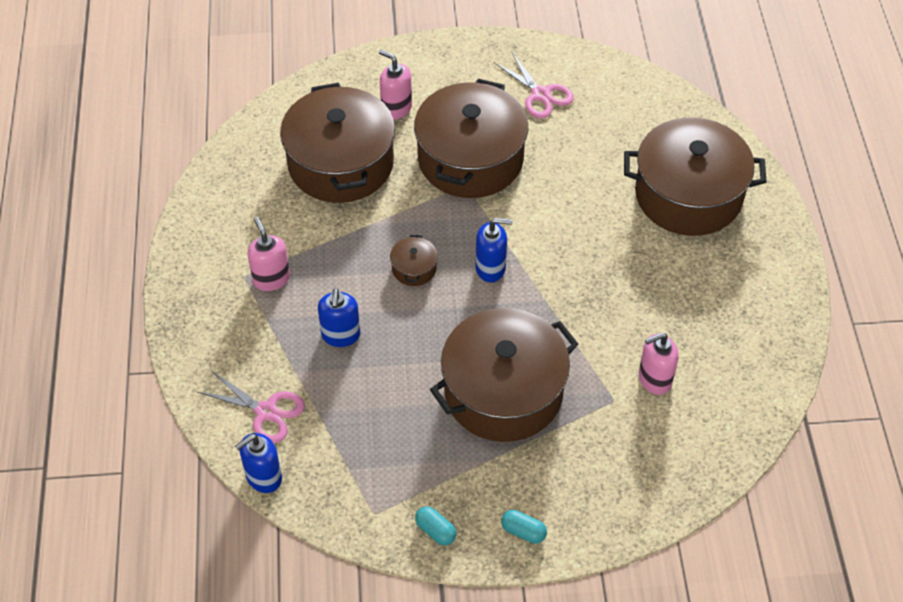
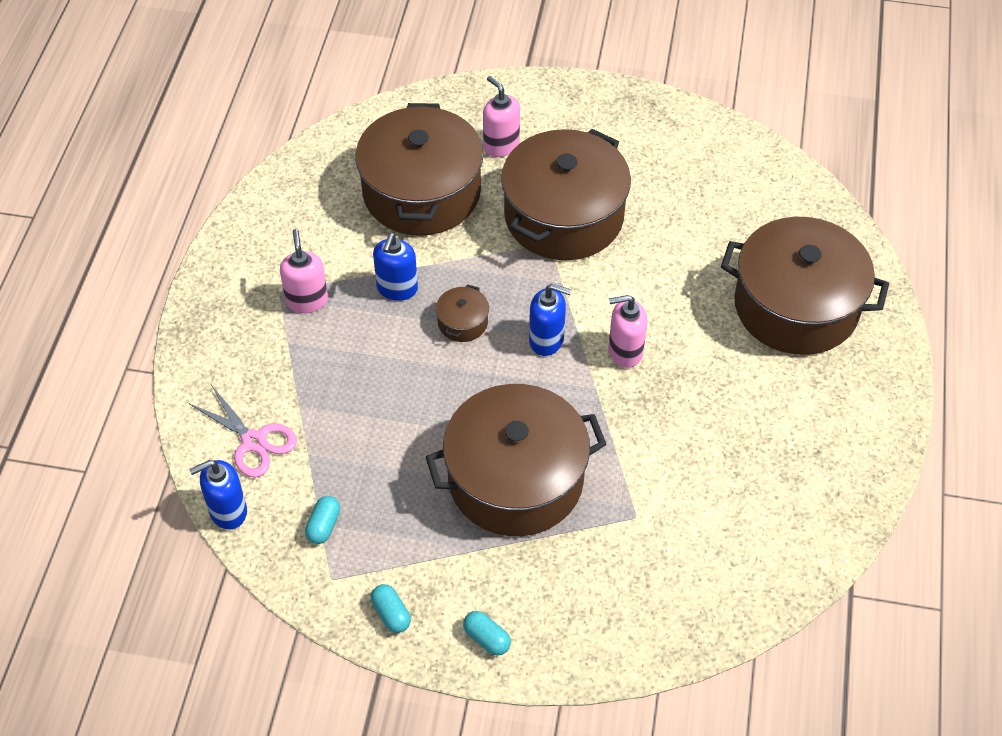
camera: 15 degrees right, 0 degrees up
blue soap dispenser [318,288,360,347] -> blue soap dispenser moved to [373,233,418,301]
pink scissors [494,51,574,119] -> none
pink soap dispenser [639,332,679,395] -> pink soap dispenser moved to [609,295,648,368]
none -> turquoise capsule [305,496,340,544]

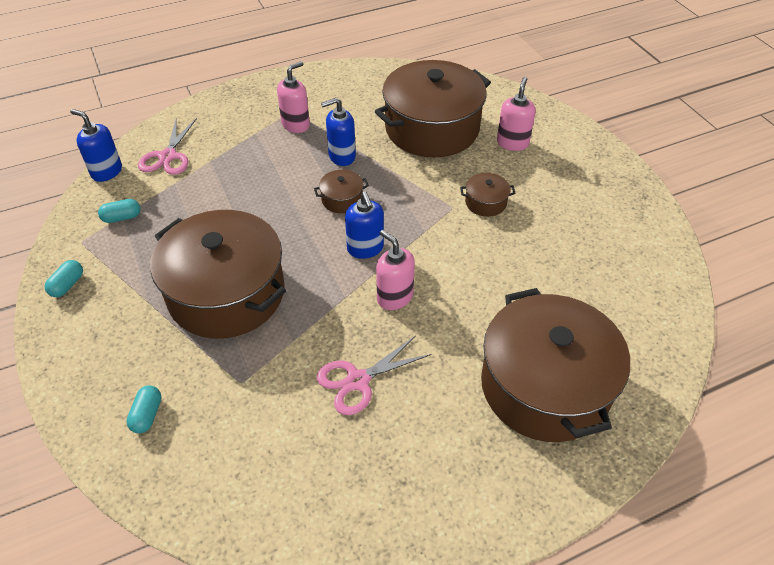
camera: 55 degrees right, 5 degrees down
turquoise capsule [463,611,511,656] -> turquoise capsule moved to [126,385,162,433]
brown pot [501,129,631,260] -> brown pot [460,173,516,217], size x0.40
none -> pink scissors [317,336,431,415]

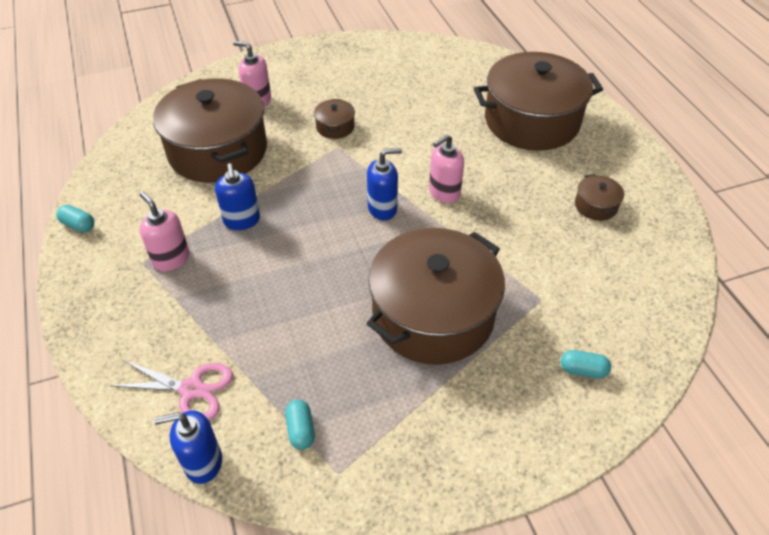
camera: 85 degrees left, 0 degrees up
turquoise capsule [45,260,83,297] -> turquoise capsule moved to [56,205,94,232]
blue soap dispenser [70,109,122,182] -> blue soap dispenser turned 45 degrees clockwise [154,411,222,484]
brown pot [314,170,369,213] -> brown pot moved to [575,174,624,221]
pink scissors [317,336,431,415] -> none

